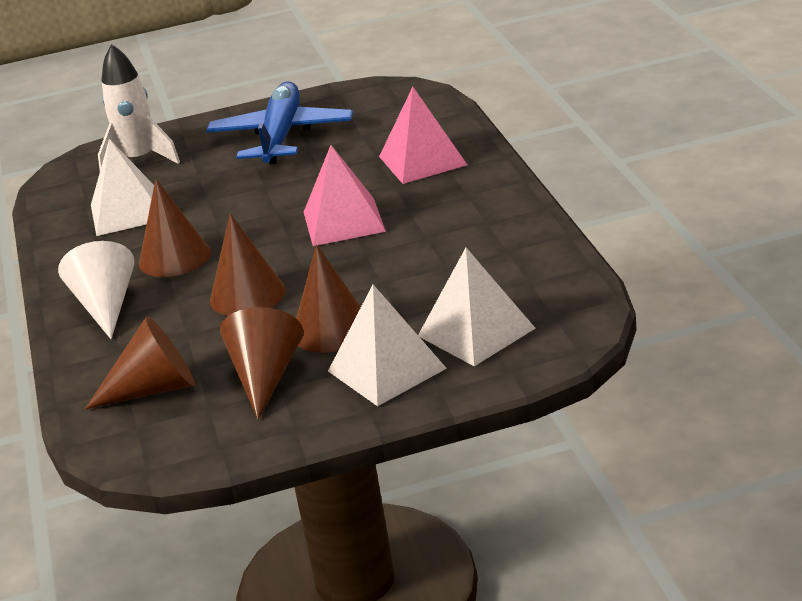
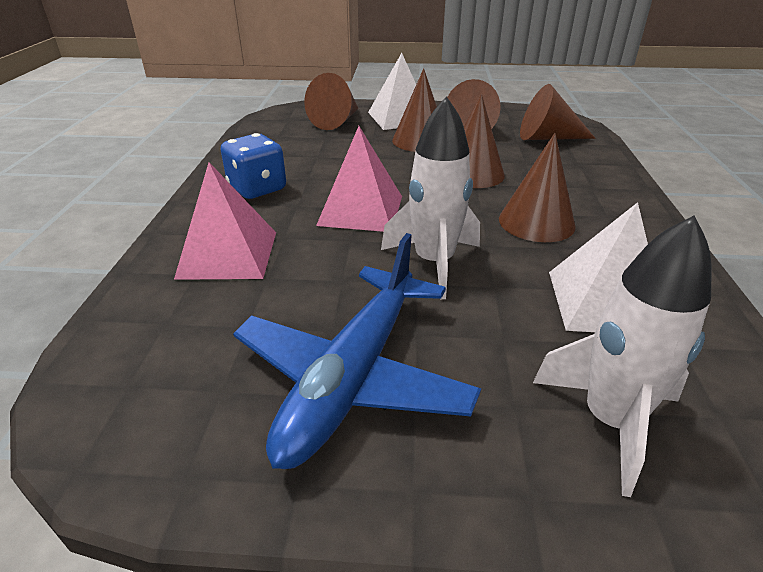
camera: 165 degrees left, 5 degrees up
white cone [58,241,135,339] -> none
white pyramid [418,248,536,366] -> brown cone [304,73,358,130]
none -> blue dice [221,133,286,199]
none -> white rocket [381,96,480,299]

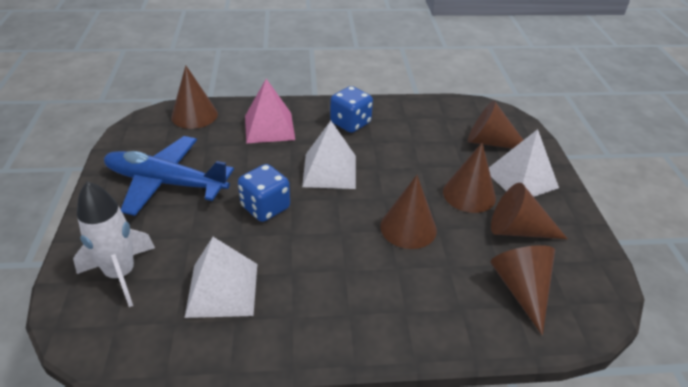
camera: 80 degrees right, 5 degrees up
pink pyramid [316,126,402,232] -> white pyramid [302,121,356,189]
white rocket [381,96,480,299] -> blue dice [238,164,290,222]
brown cone [499,133,576,242] -> brown cone moved to [171,65,218,129]

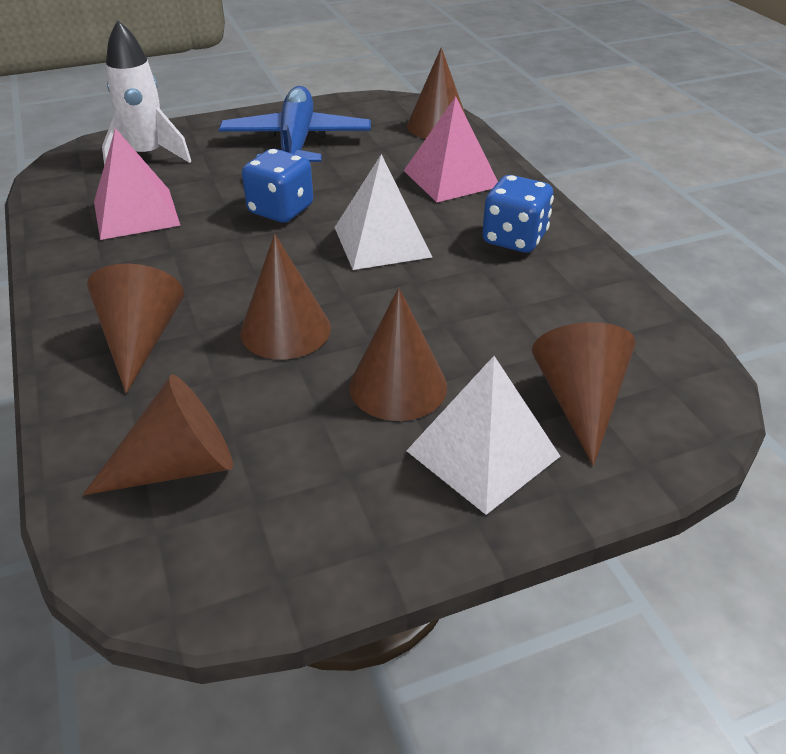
camera: 75 degrees right, 0 degrees up
white pyramid [185,237,257,318] -> pink pyramid [94,128,180,240]
brown cone [491,183,568,239] -> brown cone moved to [87,264,184,393]

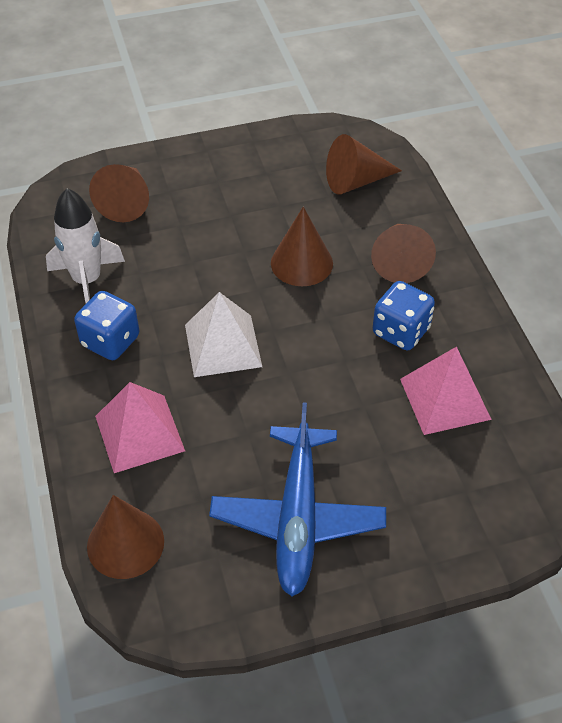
camera: 175 degrees left, 10 degrees up
white rocket [102,20,191,165] -> white rocket moved to [46,188,125,303]
blue dice [242,149,313,223] -> blue dice moved to [373,281,435,350]
brown cone [349,287,447,421] -> none
white pyramid [406,356,561,515] -> none

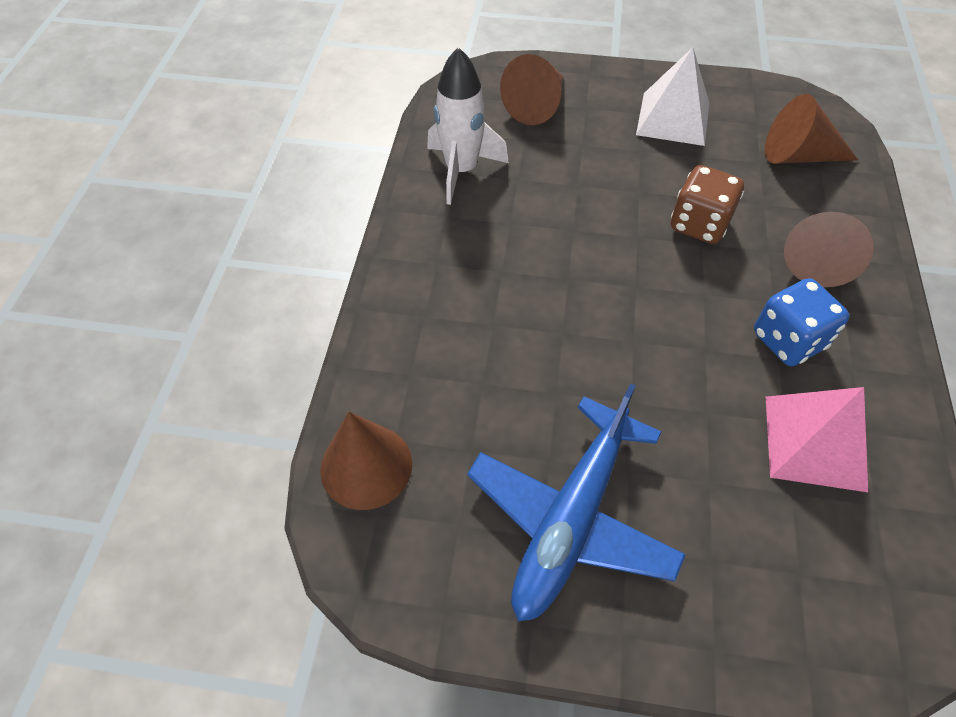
camera: 25 degrees right, 5 degrees up
blue dice [74,291,139,360] -> none
pink pyramid [95,382,185,473] -> none
white pyramid [185,292,262,377] -> white pyramid moved to [636,47,709,146]
brown cone [271,207,333,286] -> brown dice [671,165,744,244]

